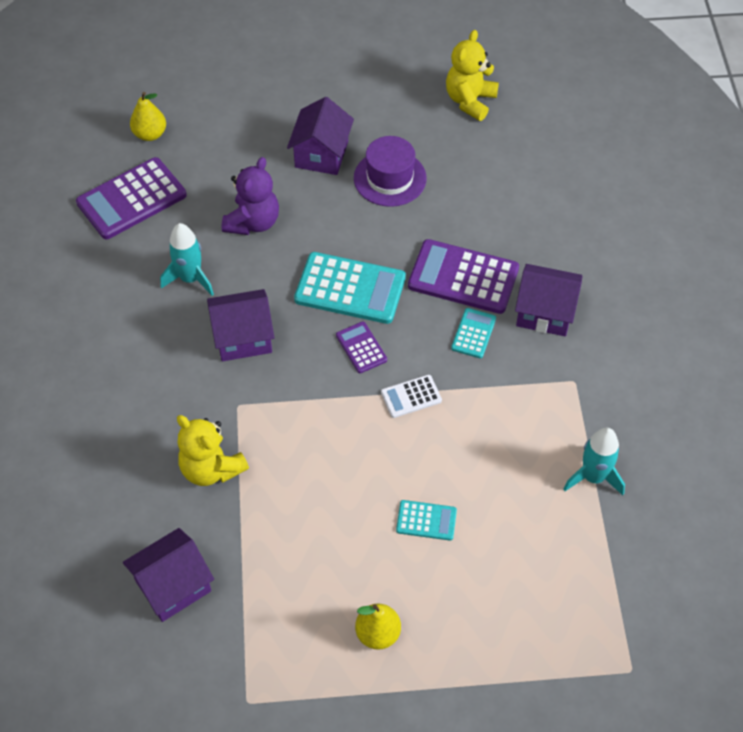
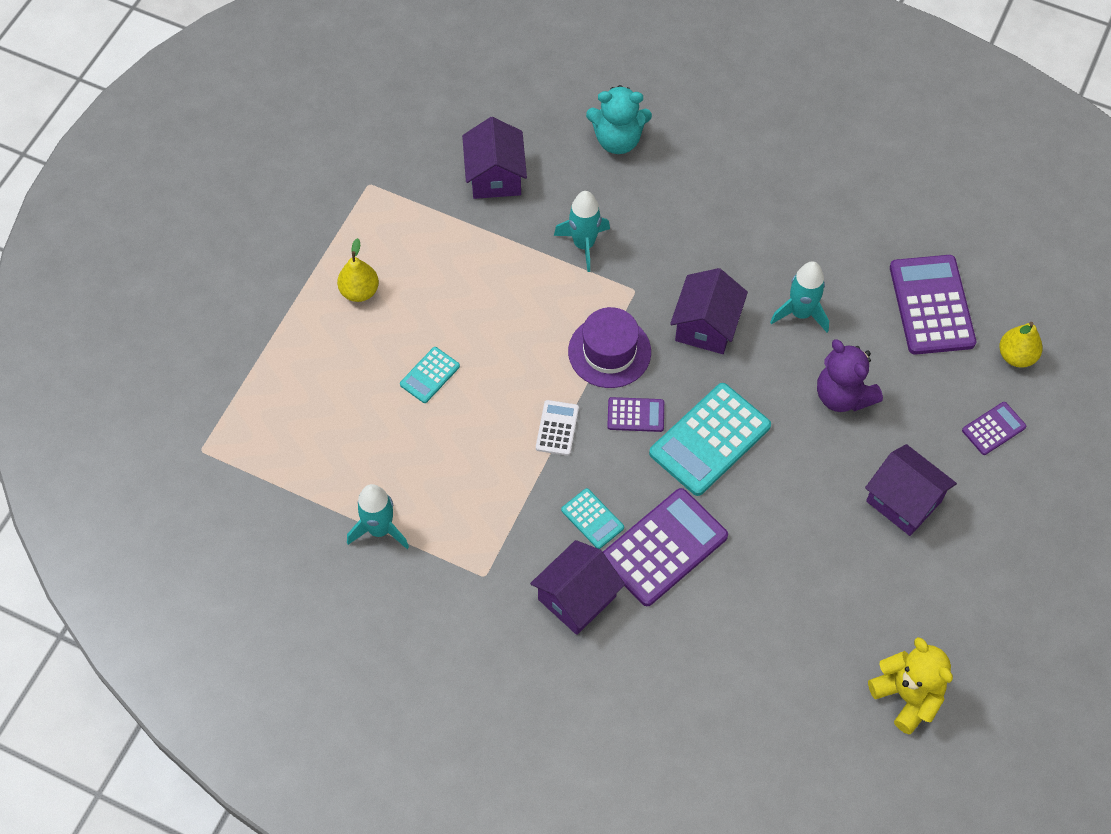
camera: 120 degrees right, 5 degrees up
yellow teddy bear [177,415,249,486] -> turquoise rocket [554,191,610,272]
purple hat [354,136,427,207] -> purple hat moved to [568,307,651,388]
none -> turquoise teddy bear [586,85,652,154]
none -> purple calculator [962,402,1026,455]

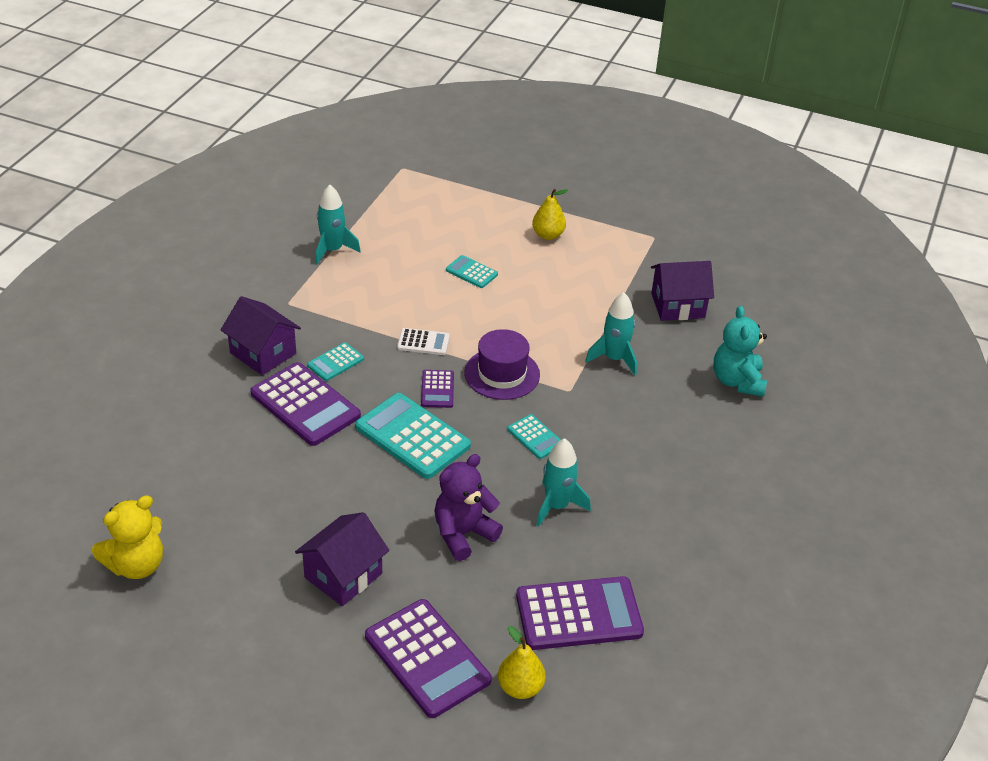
camera: 85 degrees right, 20 degrees down
purple house [670,268,748,354] -> turquoise calculator [507,414,561,459]
purple calculator [962,402,1026,455] -> purple calculator [365,599,492,718], size x1.97

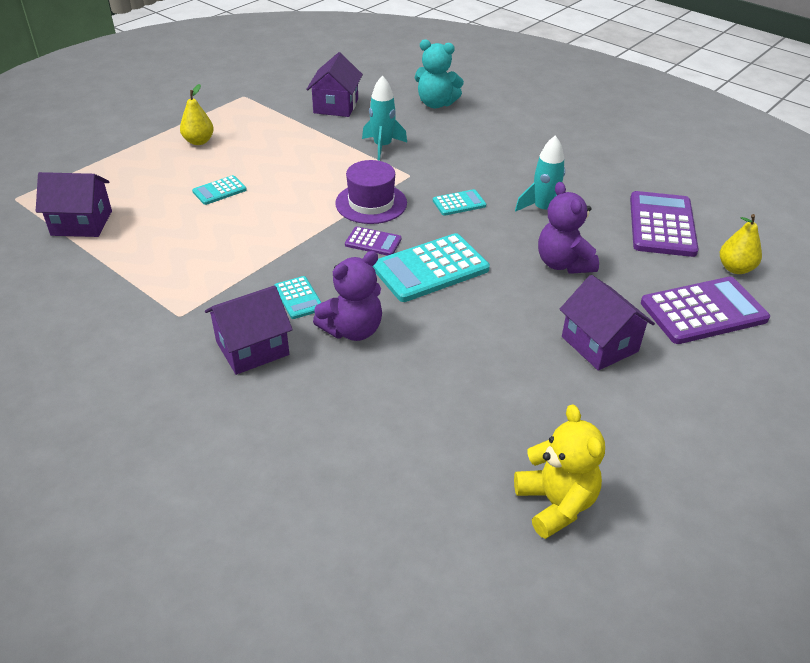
camera: 70 degrees left, 0 degrees up
purple calculator [250,362,361,446] -> purple teddy bear [313,251,382,341]
turquoise rocket [315,185,361,265] -> none
white calculator [397,328,450,355] -> none
none -> purple house [36,172,112,237]

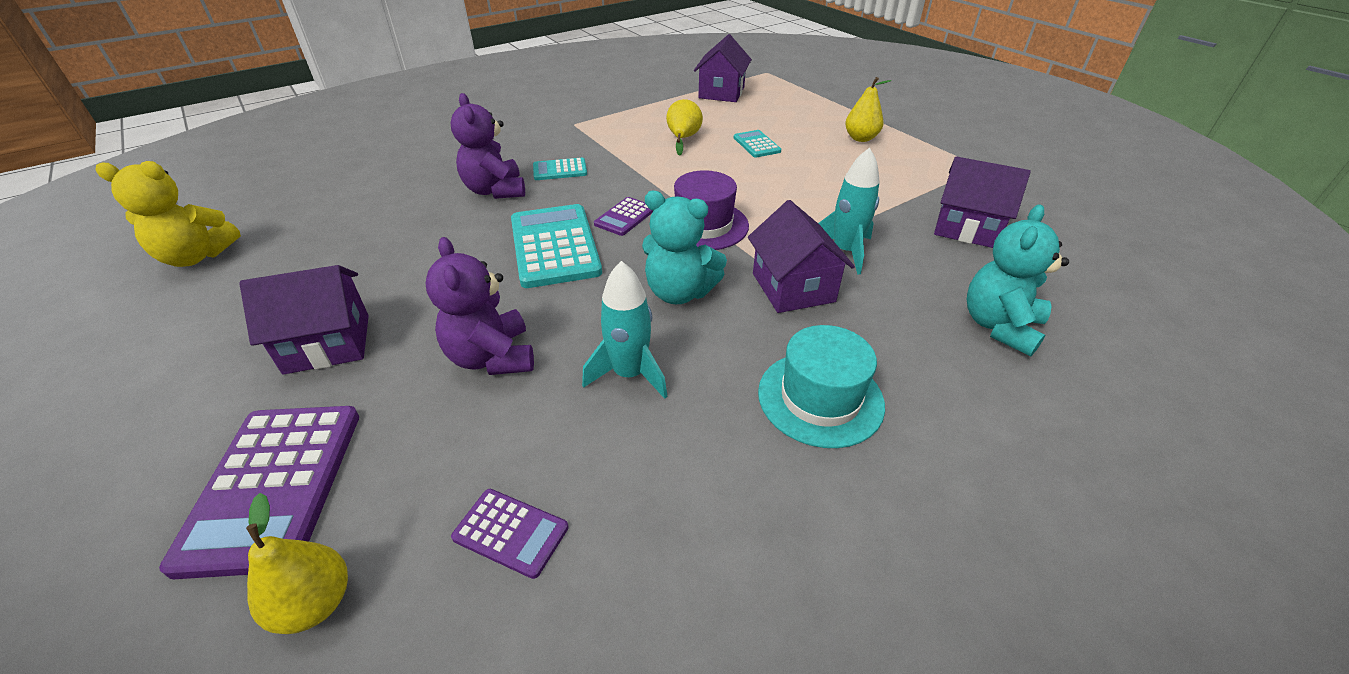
camera: 105 degrees right, 0 degrees up
purple house [205,285,293,375] -> purple house moved to [748,200,855,313]
turquoise calculator [433,189,486,216] -> turquoise teddy bear [642,191,727,304]
purple teddy bear [538,182,599,274] -> purple teddy bear turned 105 degrees counterclockwise [425,237,534,375]
purple calculator [630,191,698,257] -> purple calculator [451,489,569,579], size x0.51
none -> yellow pear [666,99,703,156]
none -> turquoise hat [758,325,885,448]

